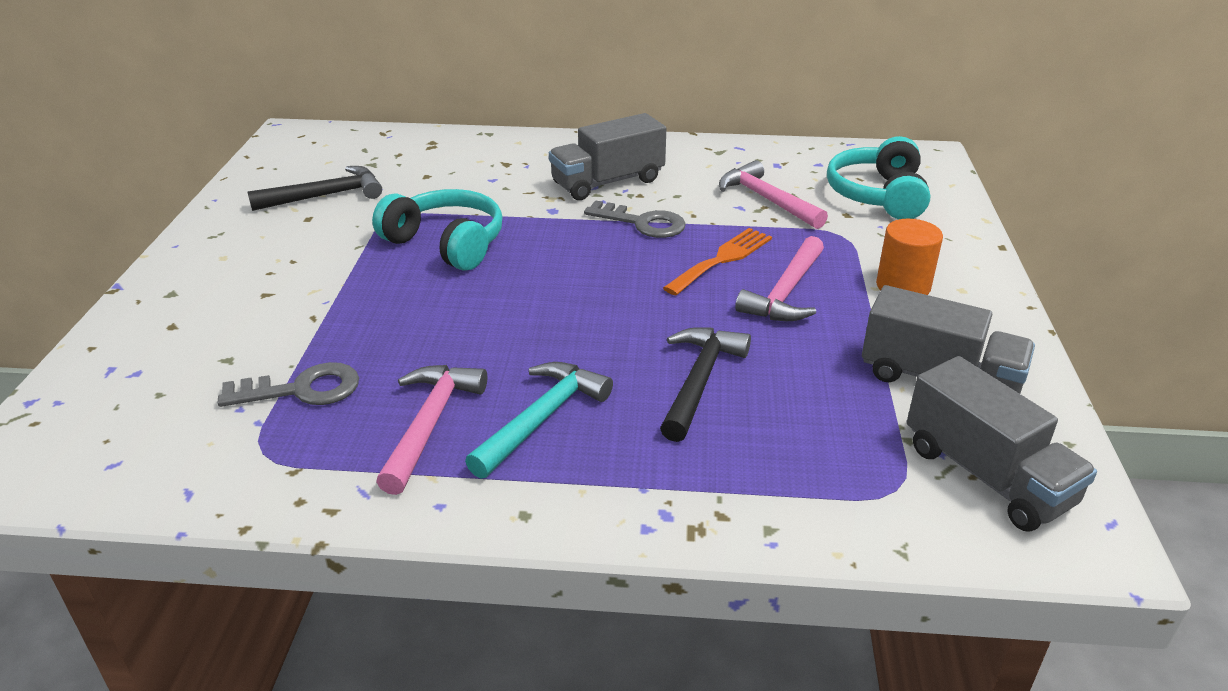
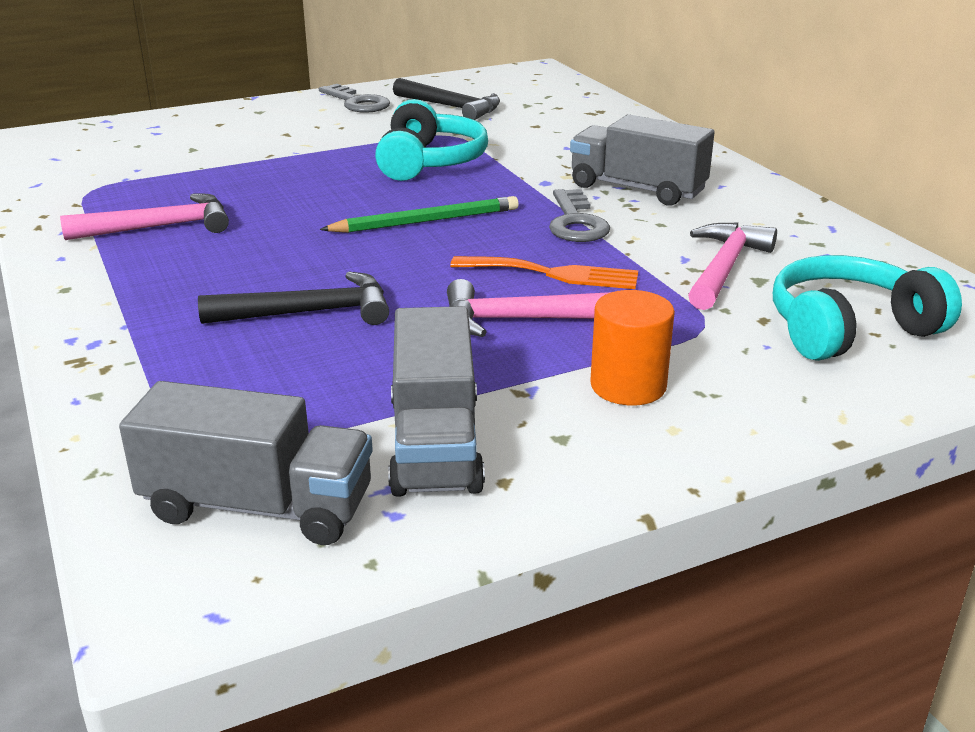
camera: 60 degrees right, 5 degrees down
grey key [218,362,359,407] -> grey key moved to [319,84,390,113]
turquoise hammer [465,362,613,479] -> none
grey truck [907,356,1097,532] -> grey truck turned 105 degrees counterclockwise [119,381,373,545]
none -> green pencil [320,196,519,233]

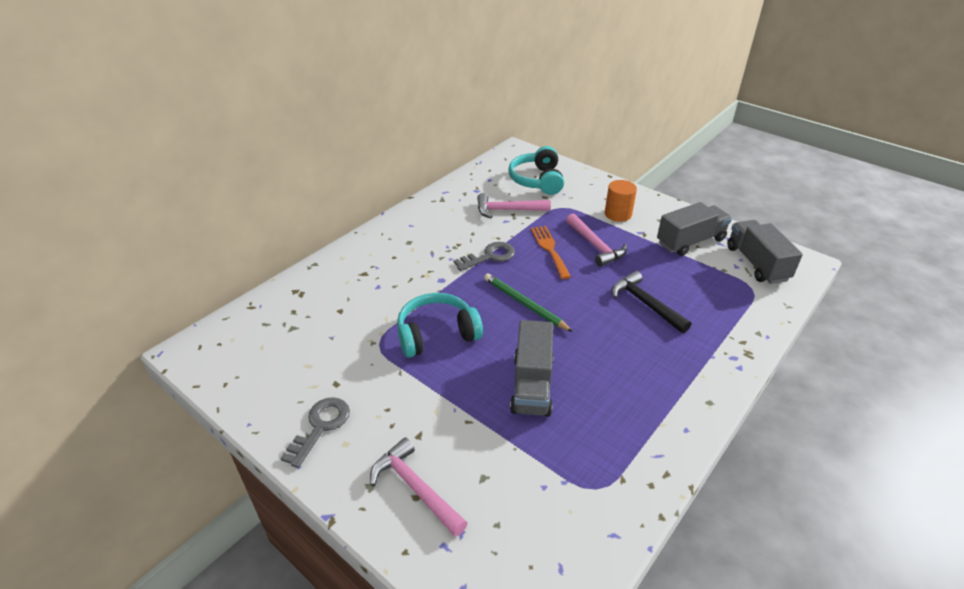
camera: 115 degrees left, 10 degrees up
pink hammer [60,193,229,240] -> pink hammer moved to [370,437,468,537]
black hammer [393,78,500,120] -> none
grey truck [570,114,715,206] -> grey truck moved to [510,320,554,417]
turquoise headphones [773,255,962,361] -> turquoise headphones turned 45 degrees clockwise [508,146,564,195]

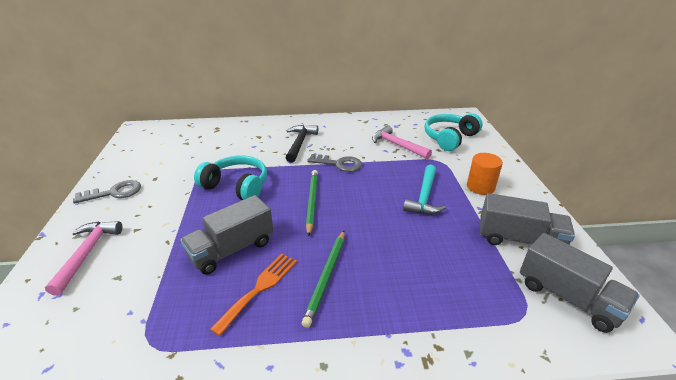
camera: 45 degrees right, 5 degrees down
orange fork [531,226,571,279] -> orange fork moved to [210,253,297,336]
pink hammer [566,214,627,267] -> turquoise hammer [403,165,446,214]
black hammer [612,271,691,333] -> black hammer moved to [286,125,318,163]
grey truck [727,220,803,284] -> grey truck turned 105 degrees clockwise [520,233,640,333]
none -> green pencil [302,231,345,328]

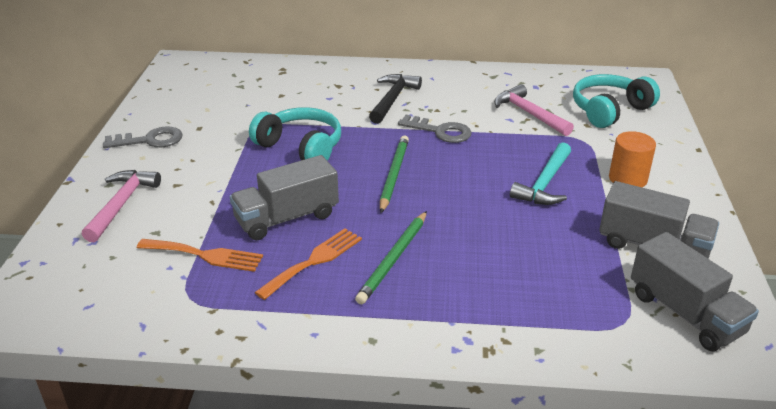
camera: 10 degrees right, 0 degrees up
none -> orange fork [137,239,263,272]

